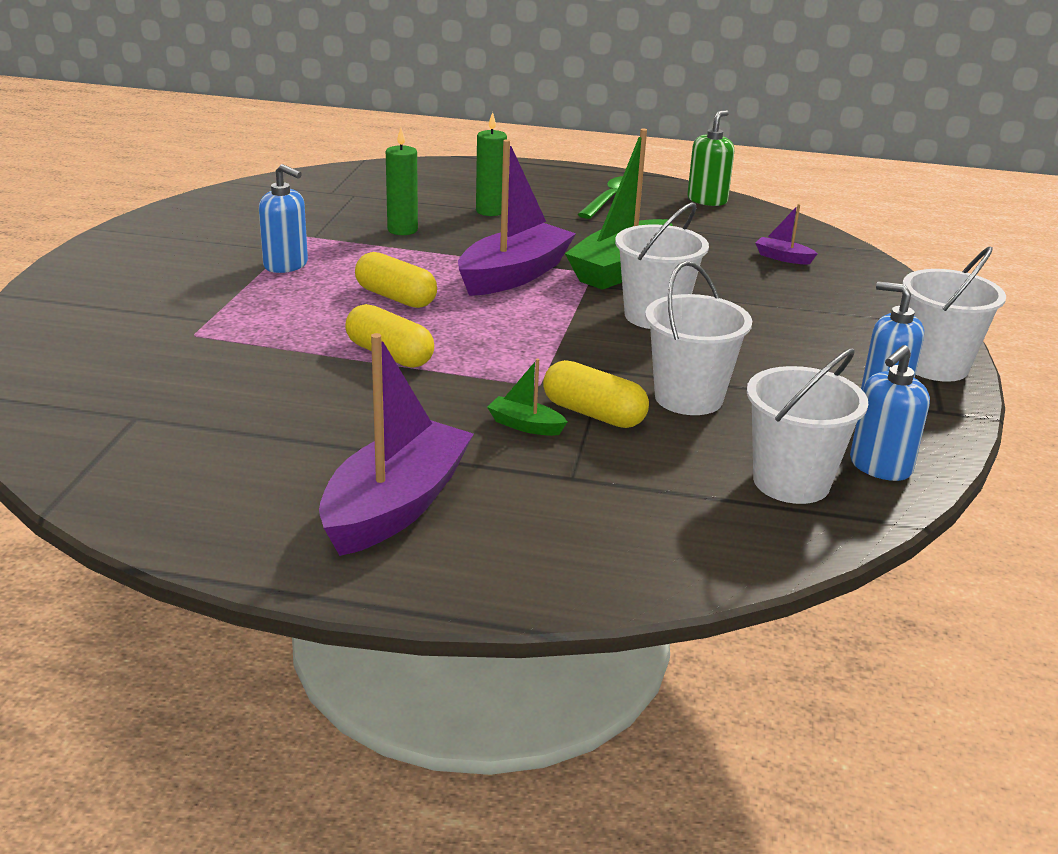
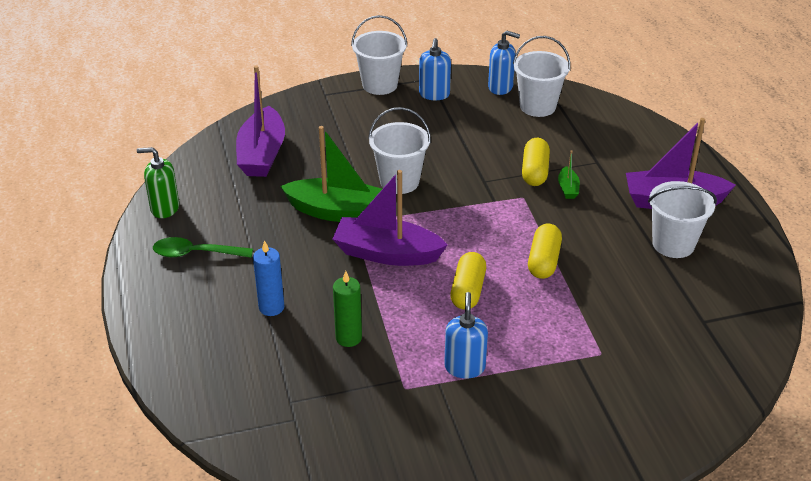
camera: 115 degrees left, 10 degrees up
green candle [476,112,507,216] -> blue candle [253,240,284,316]
white bucket [645,261,752,415] -> white bucket moved to [648,181,717,258]
purple boat [755,204,818,264] -> purple boat [236,65,285,177], size x2.31

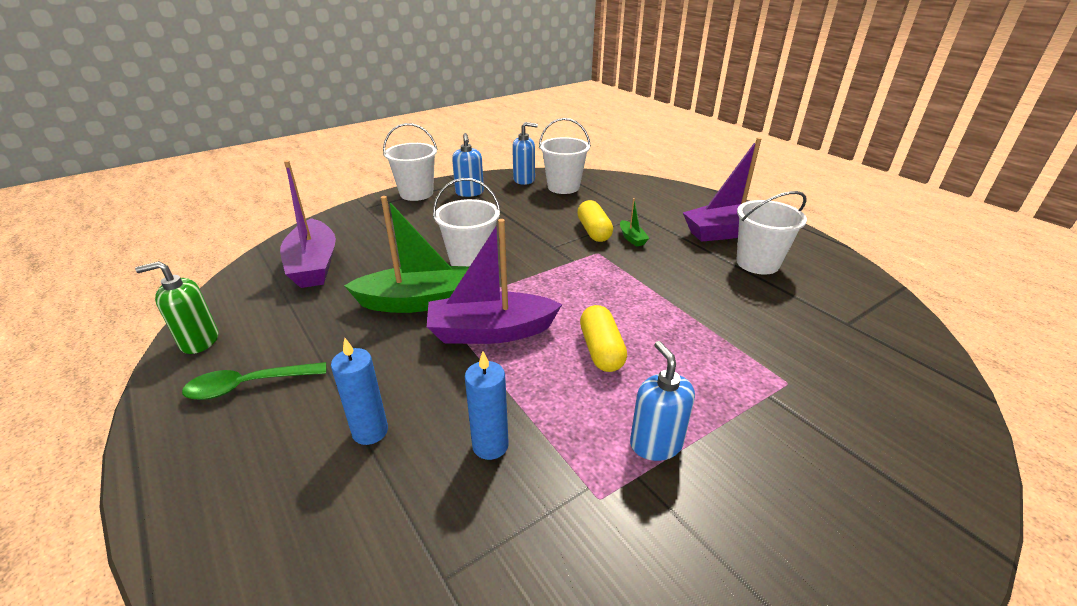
camera: 20 degrees left, 5 degrees down
green candle [333,271,362,347] -> blue candle [465,351,509,460]
yellow capsule [528,224,562,279] -> none

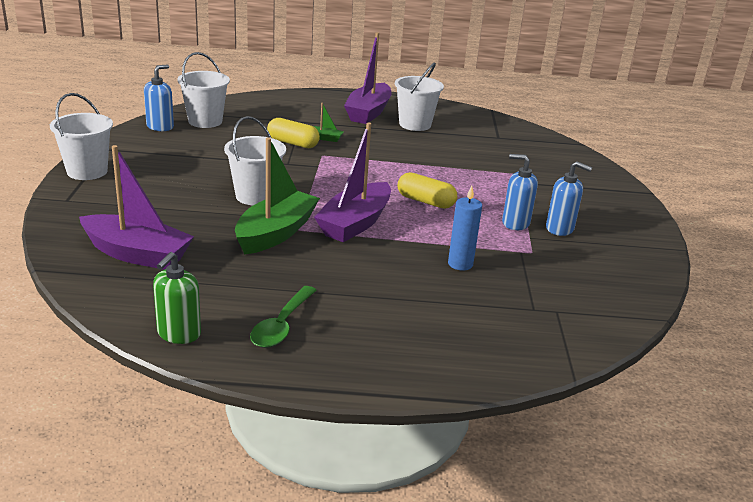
camera: 55 degrees left, 5 degrees down
blue candle [331,338,388,445] -> none
blue soap dispenser [452,133,484,197] -> blue soap dispenser moved to [546,161,592,236]

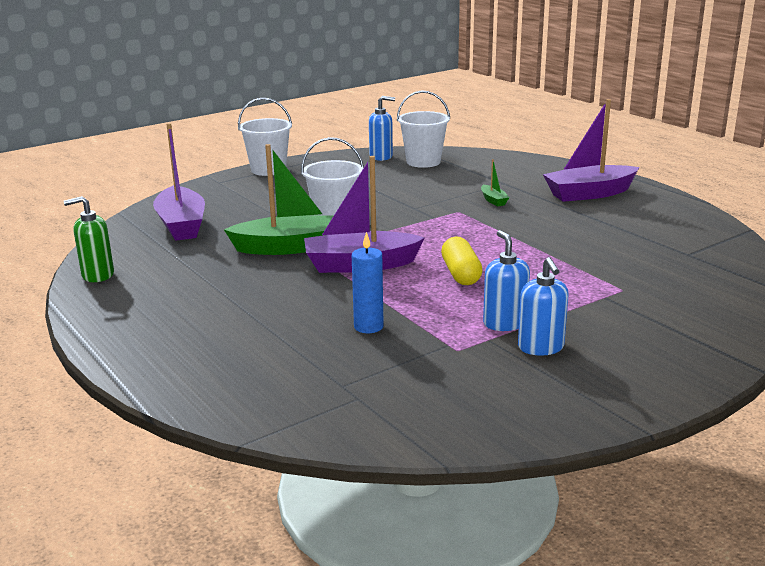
camera: 55 degrees right, 5 degrees down
green spoon [250,286,317,348] -> none
yellow capsule [267,118,320,148] -> none
white bucket [395,62,444,131] -> none

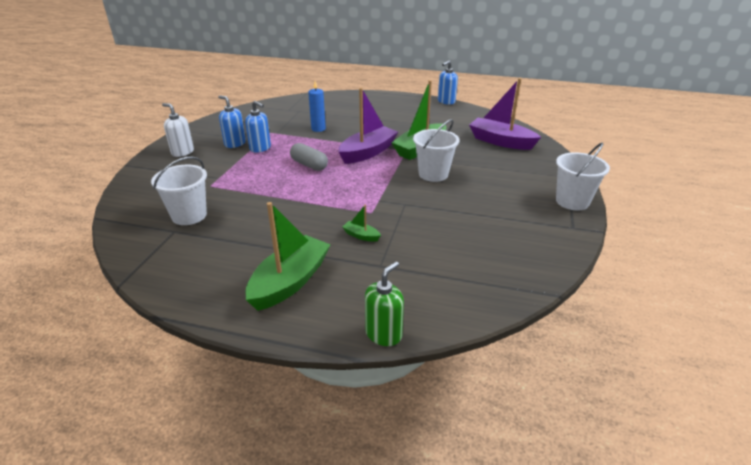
camera: 140 degrees right, 10 degrees up
green soap dispenser [64,196,114,282] -> green soap dispenser moved to [365,261,404,346]
blue soap dispenser [369,96,395,161] -> blue soap dispenser moved to [438,60,458,105]
white bucket [397,91,450,168] -> white bucket moved to [151,156,207,225]
yellow capsule [441,236,483,285] -> grey capsule [290,143,328,171]
purple boat [543,99,639,202] -> green boat [245,202,331,311]
none -> white soap dispenser [162,103,194,157]

